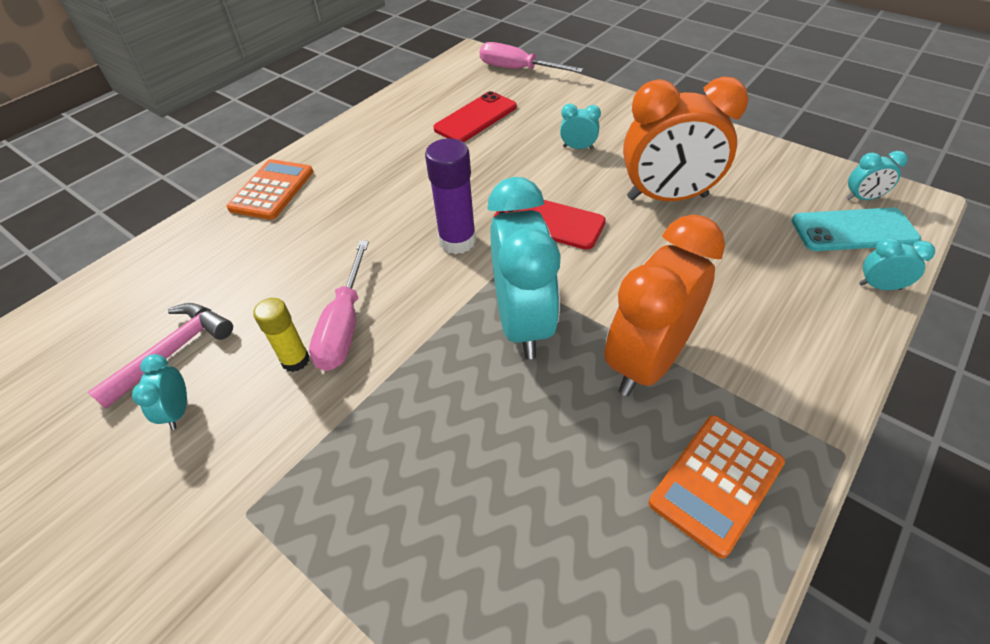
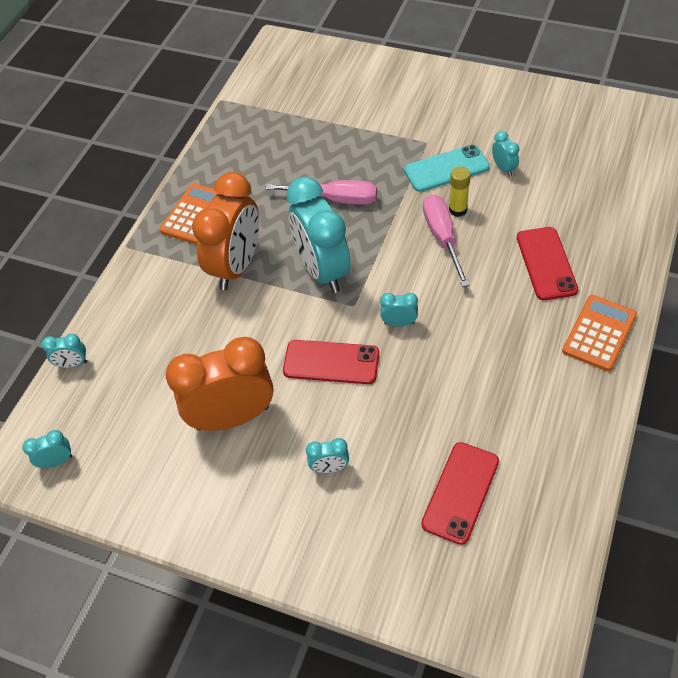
camera: 165 degrees right, 5 degrees up
pink hammer [88,303,233,409] -> none
orange calculator [227,159,313,220] -> orange calculator turned 150 degrees counterclockwise [562,295,637,371]
purple glue stick [425,138,476,254] -> turquoise clock [380,293,418,327]
pink screwdriver [480,42,583,73] -> pink screwdriver moved to [265,180,377,205]
turquoise phone [791,207,921,251] -> turquoise phone moved to [404,144,490,192]
none -> red phone [517,227,578,300]

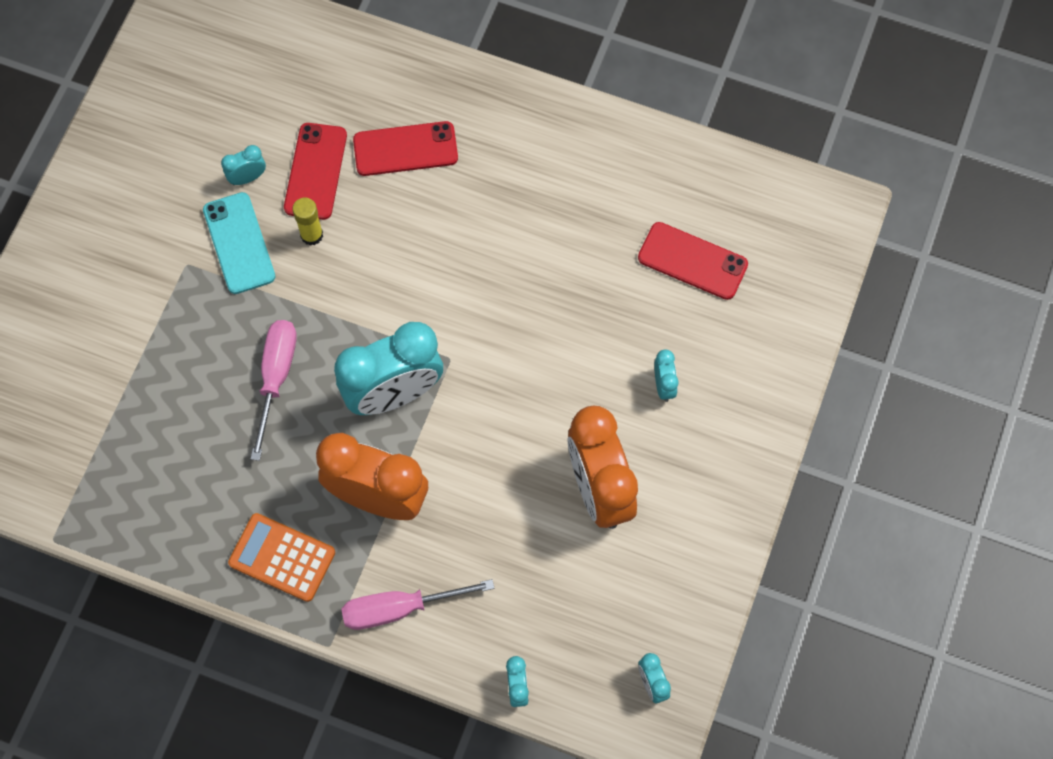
camera: 95 degrees left, 15 degrees up
red phone [283,340,379,384] -> red phone moved to [284,123,347,220]
turquoise clock [380,293,418,327] -> none
pink screwdriver [423,194,470,287] -> pink screwdriver moved to [341,579,495,630]
orange calculator [562,295,637,371] -> none

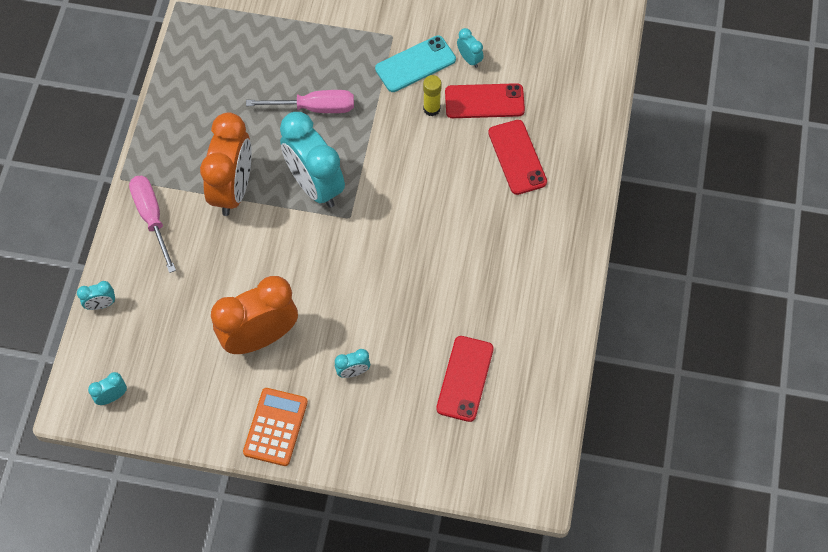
camera: 80 degrees right, 5 degrees down
orange calculator [228,513,335,602] -> orange calculator moved to [243,388,308,466]

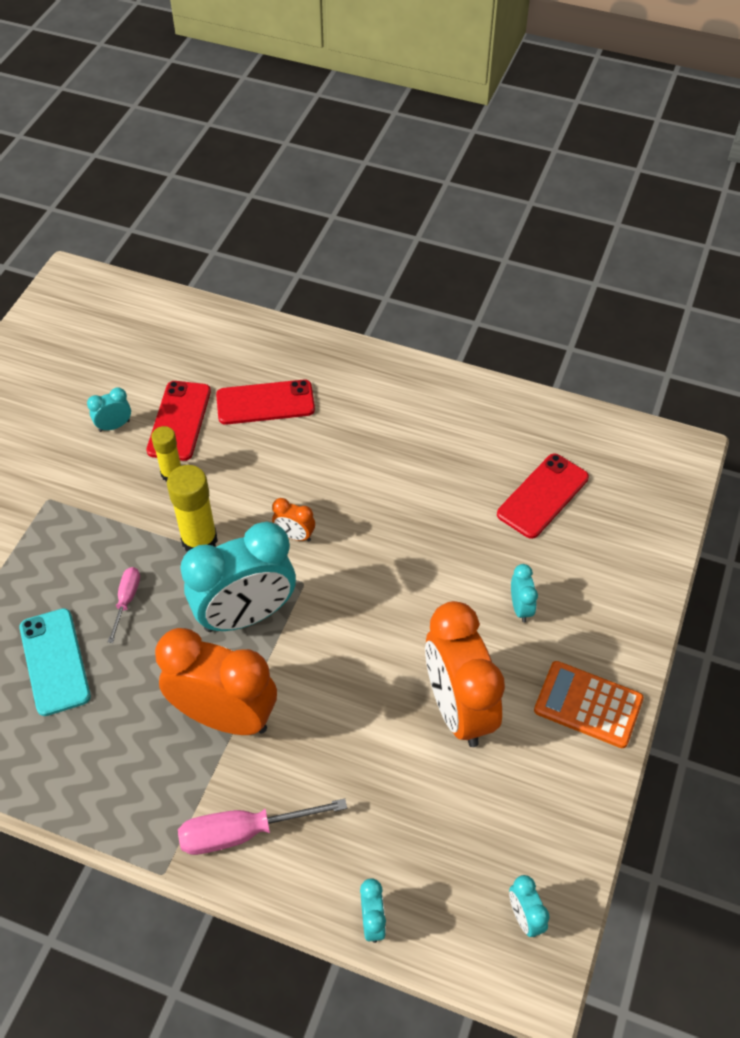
camera: 80 degrees left, 10 degrees down
pink screwdriver [246,90,354,113] -> pink screwdriver [108,567,140,643], size x0.57
turquoise phone [375,35,456,92] -> turquoise phone moved to [20,608,91,716]
red phone [436,336,494,422] -> red phone turned 75 degrees counterclockwise [497,454,589,539]
none -> yellow glue stick [167,465,218,552]
none -> orange clock [272,498,315,542]

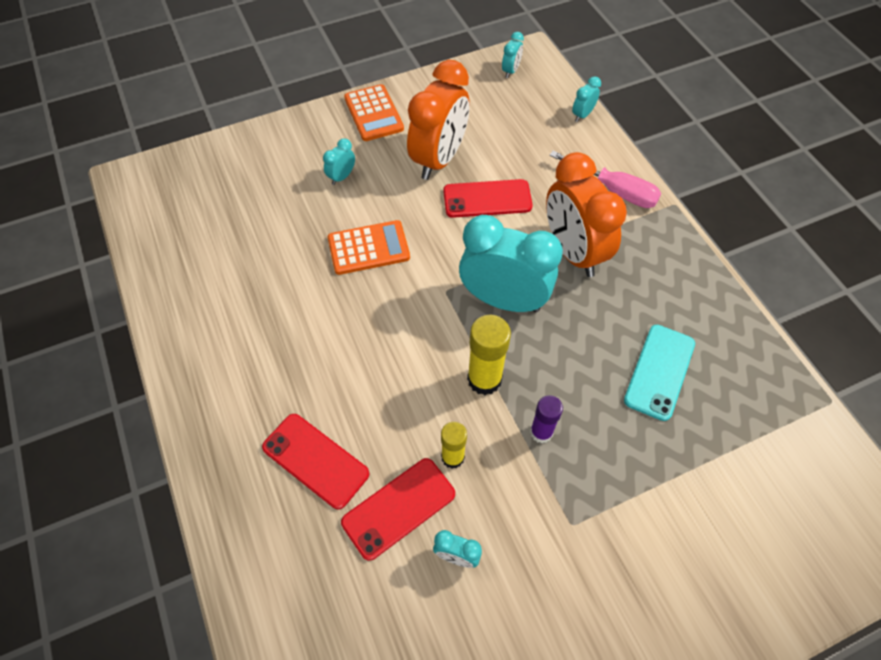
camera: 135 degrees left, 5 degrees up
pink screwdriver [108,567,140,643] -> none
orange clock [272,498,315,542] -> none
red phone [497,454,589,539] -> red phone moved to [443,179,533,218]
none -> orange calculator [328,220,410,275]
none -> purple glue stick [530,395,563,443]

